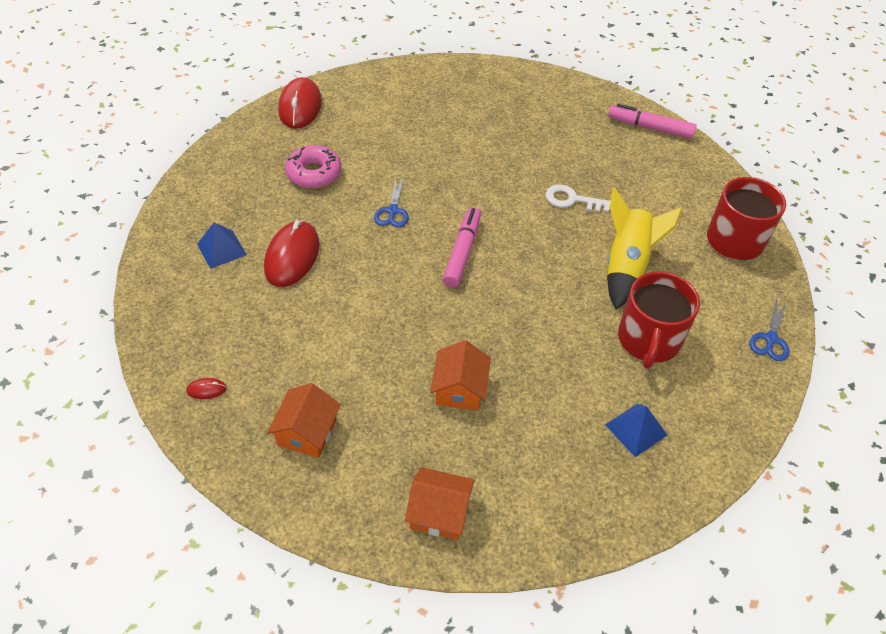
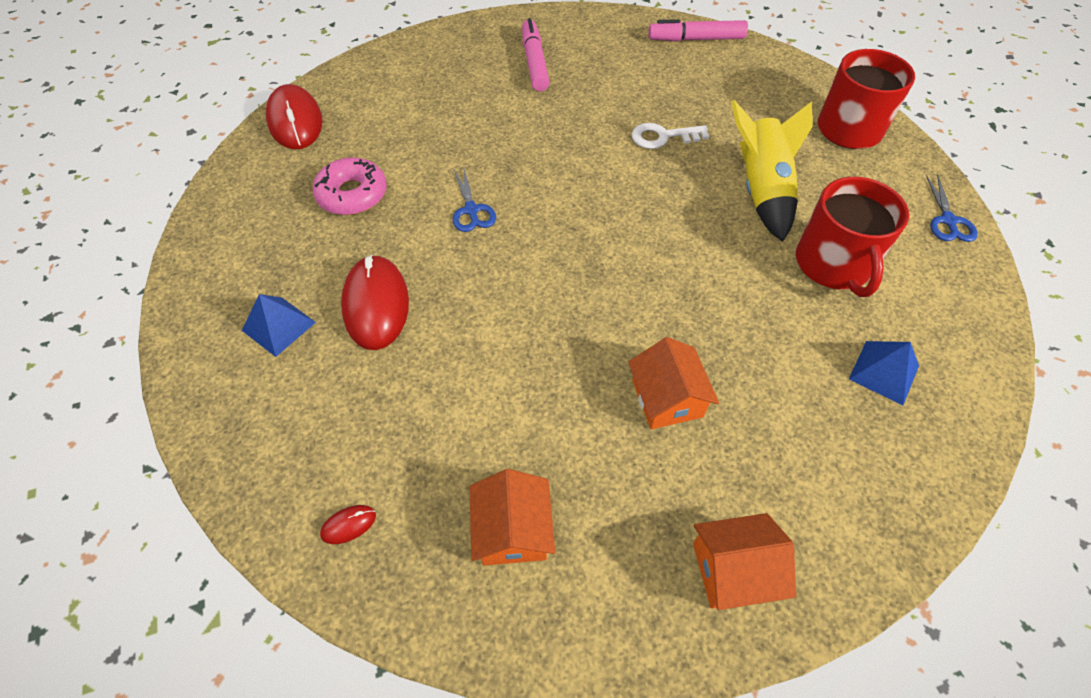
camera: 20 degrees left, 5 degrees up
pink marker [443,207,481,288] -> pink marker moved to [522,18,550,91]

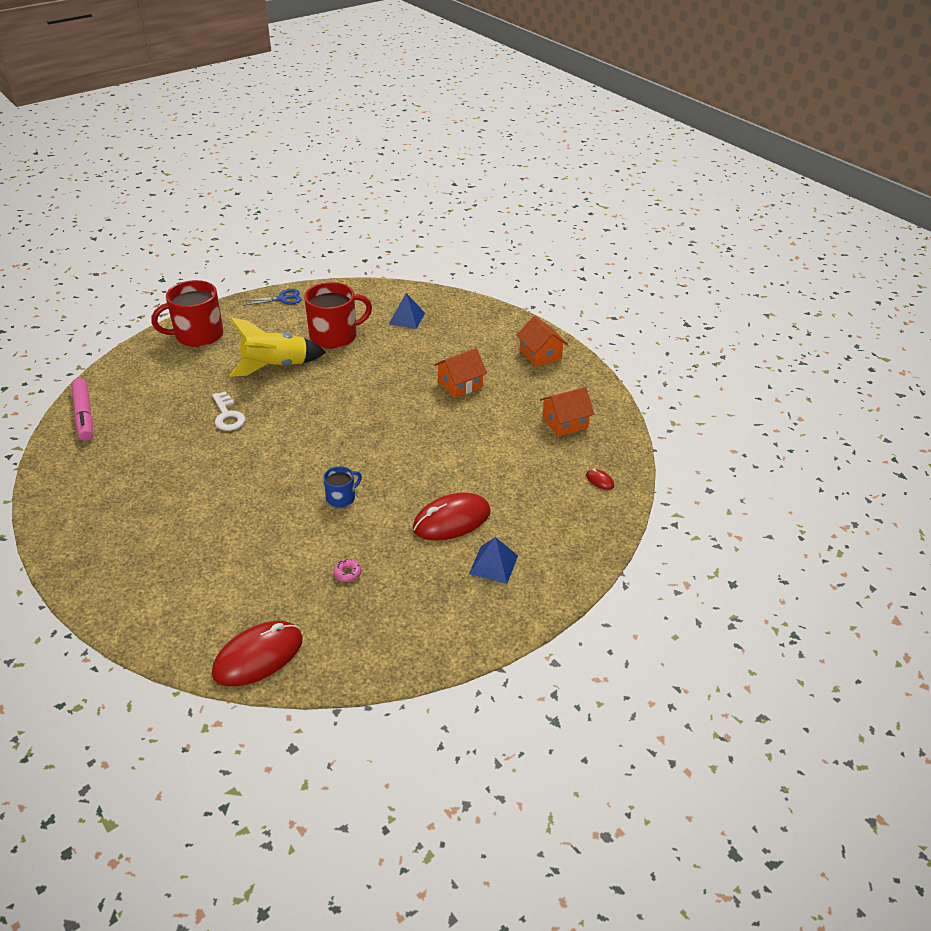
camera: 110 degrees left, 15 degrees down
pink donut [313,158,387,215] -> pink donut [333,559,361,582], size x0.44
blue scissors [453,165,496,232] -> blue mug [323,466,362,507]
pink marker [522,18,550,91] -> none

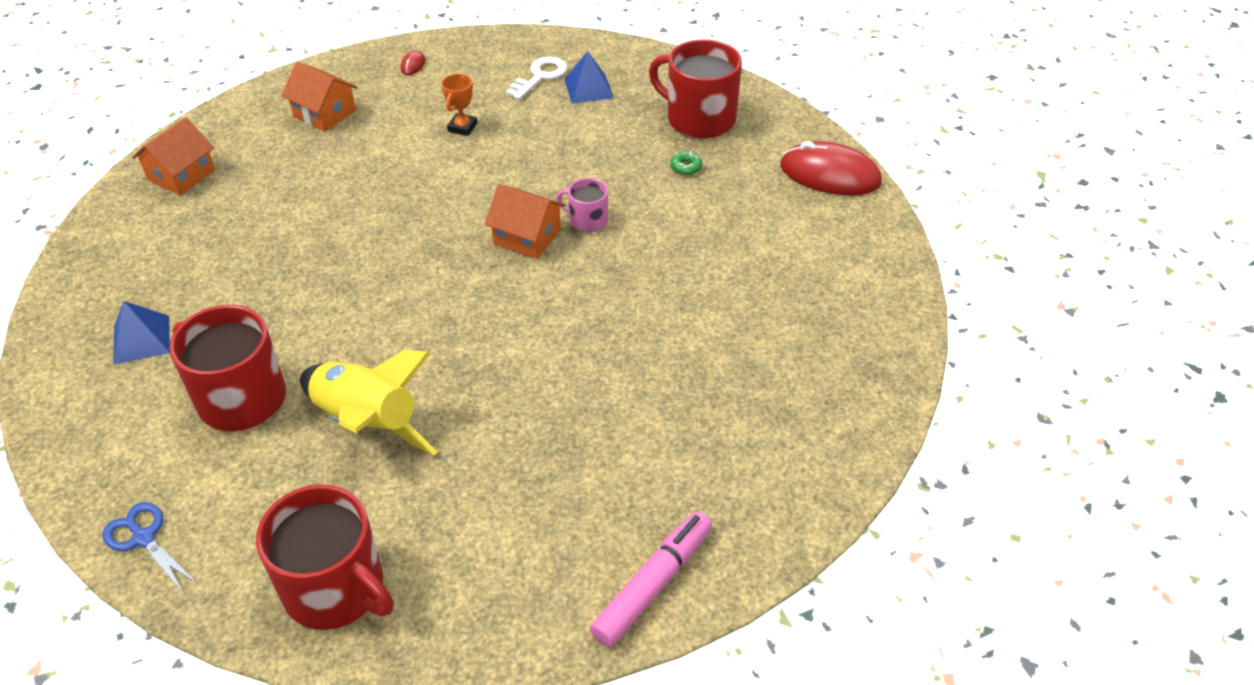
camera: 120 degrees left, 5 degrees up
white key [212,391,245,431] -> white key moved to [506,57,567,100]
blue mug [323,466,362,507] -> pink mug [556,178,608,232]
pink donut [333,559,361,582] -> green donut [670,151,702,175]
red mouse [413,492,491,541] -> none
orange house [434,348,487,398] -> orange house moved to [484,184,565,259]
none -> orange trophy [441,74,477,136]
none -> red mug [649,39,742,139]

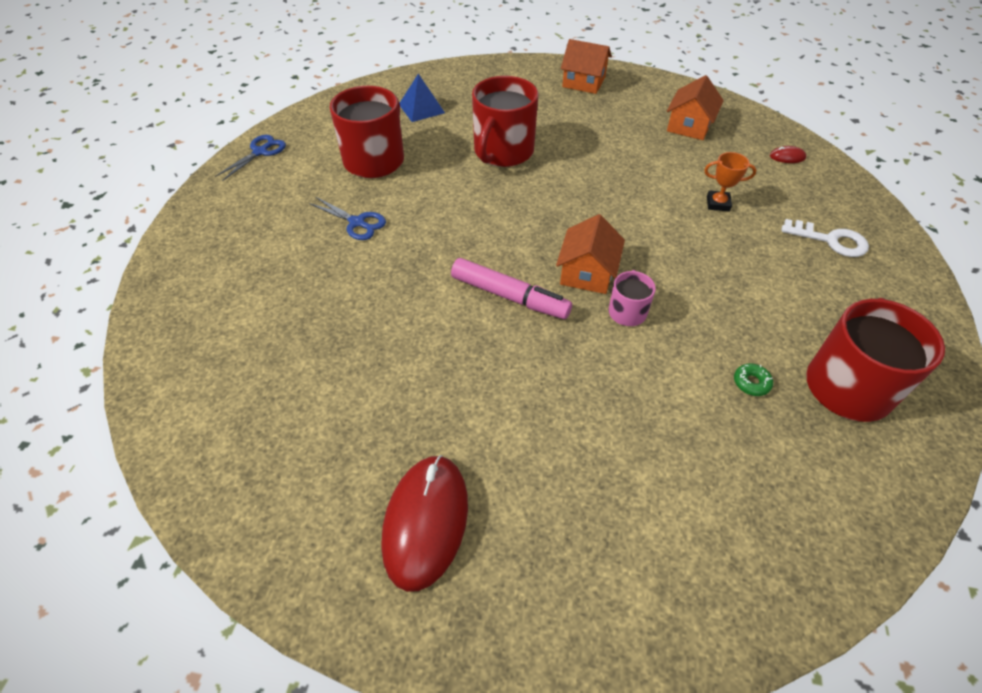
camera: 80 degrees right, 5 degrees up
red mug [256,485,394,630] -> red mug moved to [472,76,539,167]
yellow rocket [300,350,437,455] -> blue scissors [309,197,386,240]
blue pyramid [564,51,614,104] -> none
pink marker [590,511,712,647] -> pink marker moved to [451,258,572,319]
red mouse [780,141,882,195] -> red mouse moved to [381,455,468,592]

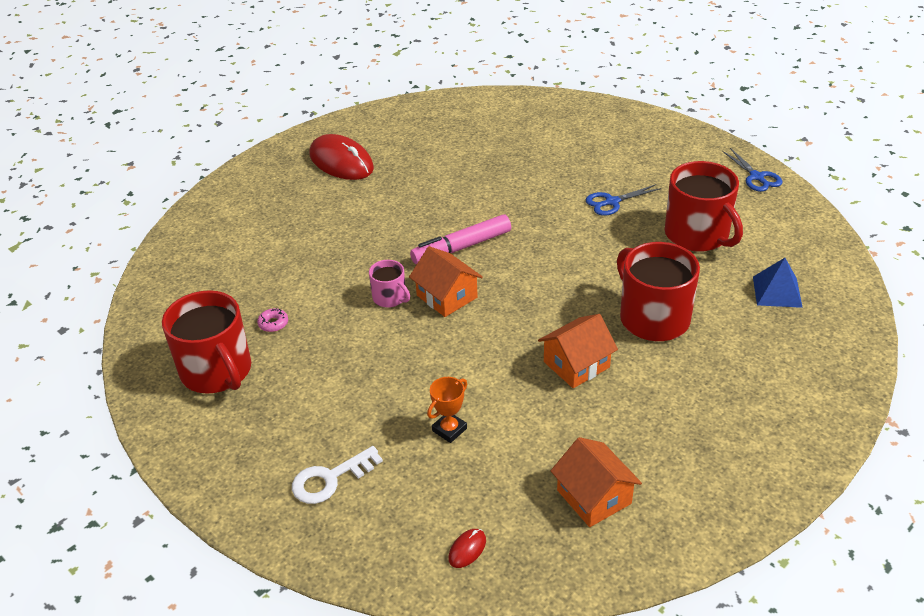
camera: 125 degrees right, 10 degrees down
orange house [561,39,612,94] -> orange house moved to [538,314,618,388]
green donut [734,363,773,396] -> pink donut [257,308,288,332]

